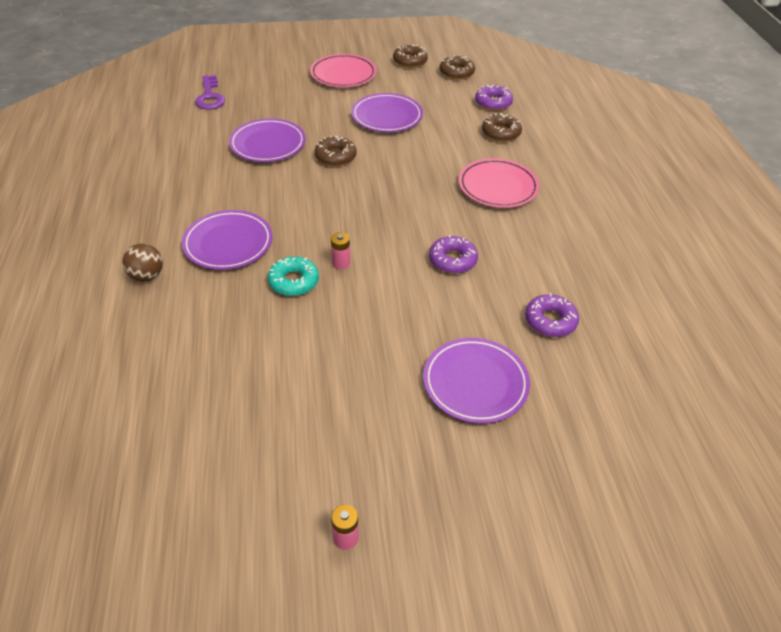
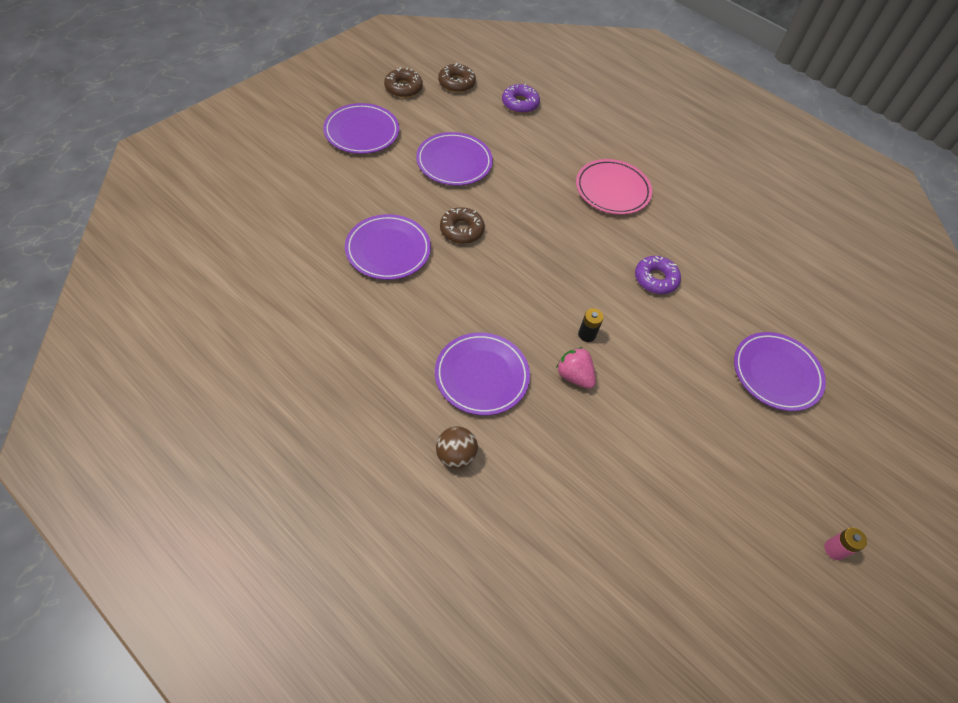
camera: 45 degrees left, 10 degrees up
purple key [195,75,225,110] -> none
turquoise donut [268,256,319,296] -> pink strawberry [556,347,596,389]
pink plate [310,54,377,87] -> purple plate [323,103,399,154]
pink battery [331,232,350,269] -> black battery [578,308,604,342]
brown donut [482,113,522,142] -> none
purple donut [525,293,579,337] -> none

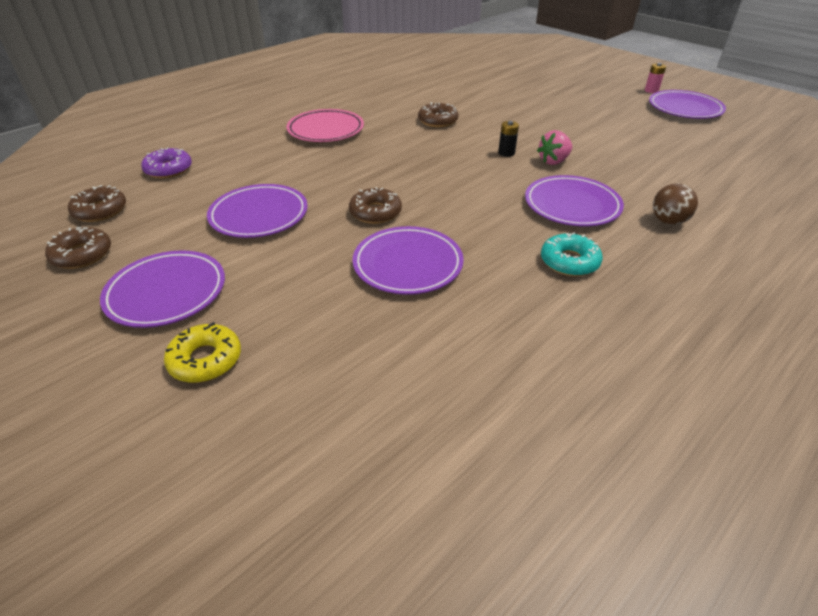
camera: 80 degrees left, 15 degrees down
purple donut [635,256,681,294] -> brown donut [418,102,459,127]
purple plate [734,332,826,411] -> purple plate moved to [649,90,726,119]
none -> yellow donut [164,322,241,383]
none -> turquoise donut [541,232,603,276]

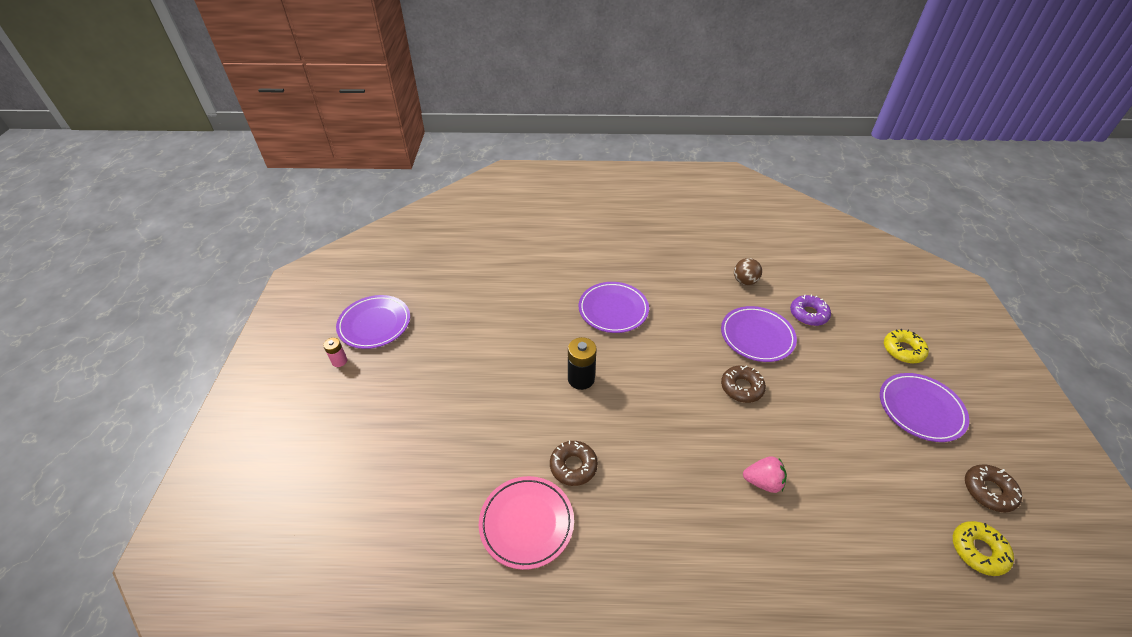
camera: 135 degrees left, 5 degrees up
brown donut [68,185,126,222] -> yellow donut [953,521,1014,576]
purple donut [142,147,192,178] -> purple donut moved to [790,294,831,326]
purple plate [207,184,308,238] -> none
pink plate [286,109,364,142] -> pink plate moved to [479,476,574,570]
black battery [498,121,519,157] -> black battery [568,337,597,390], size x1.71
pink strawberry [537,130,572,165] -> pink strawberry moved to [743,456,787,493]
turquoise donut [541,232,603,276] -> none
brown ball [653,183,698,225] -> brown ball moved to [734,258,762,285]

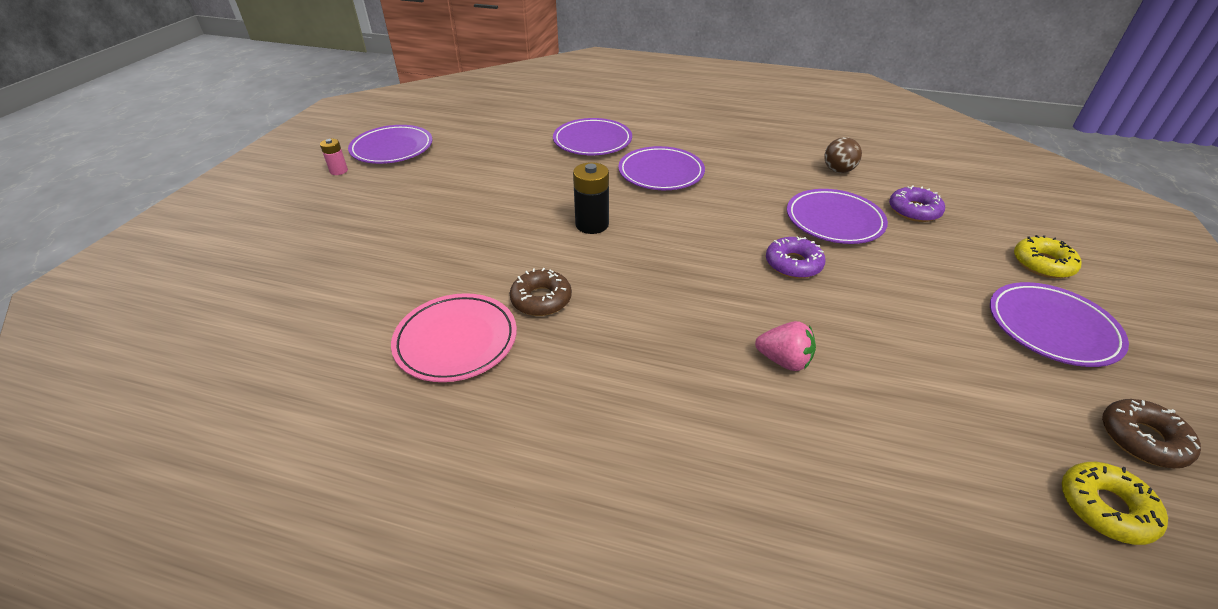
camera: 15 degrees right, 5 degrees down
brown donut [721,365,766,403] -> purple donut [766,236,825,279]
none -> purple plate [553,118,632,155]

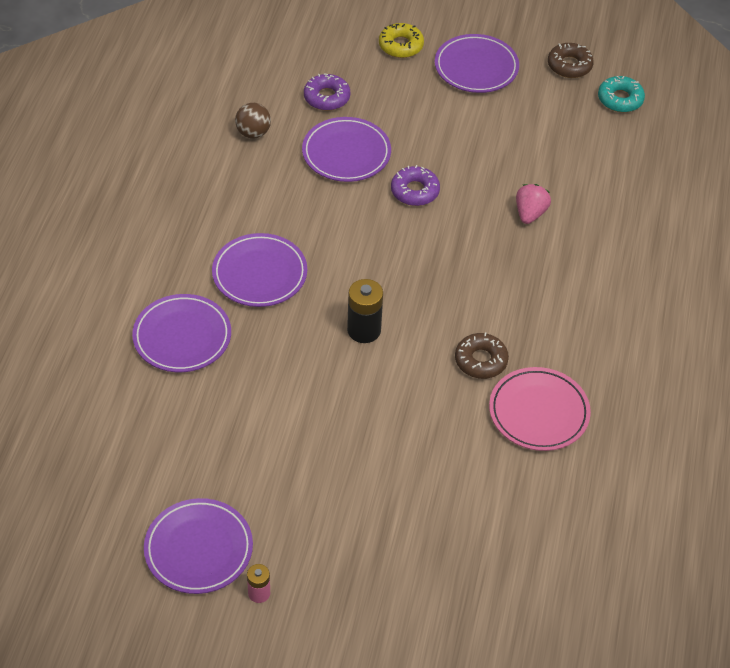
camera: 95 degrees left, 10 degrees up
yellow donut [1062,462,1168,545] -> turquoise donut [598,76,645,112]

